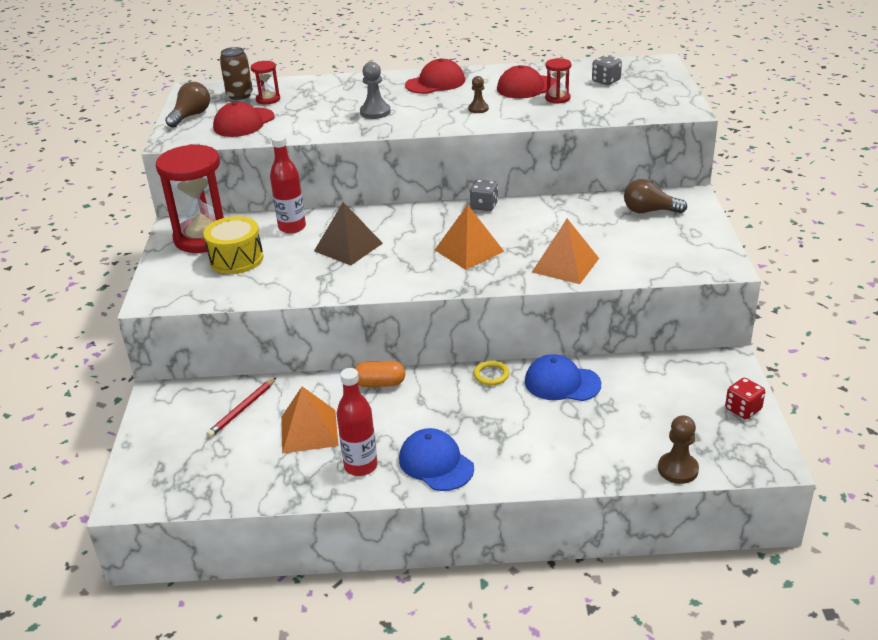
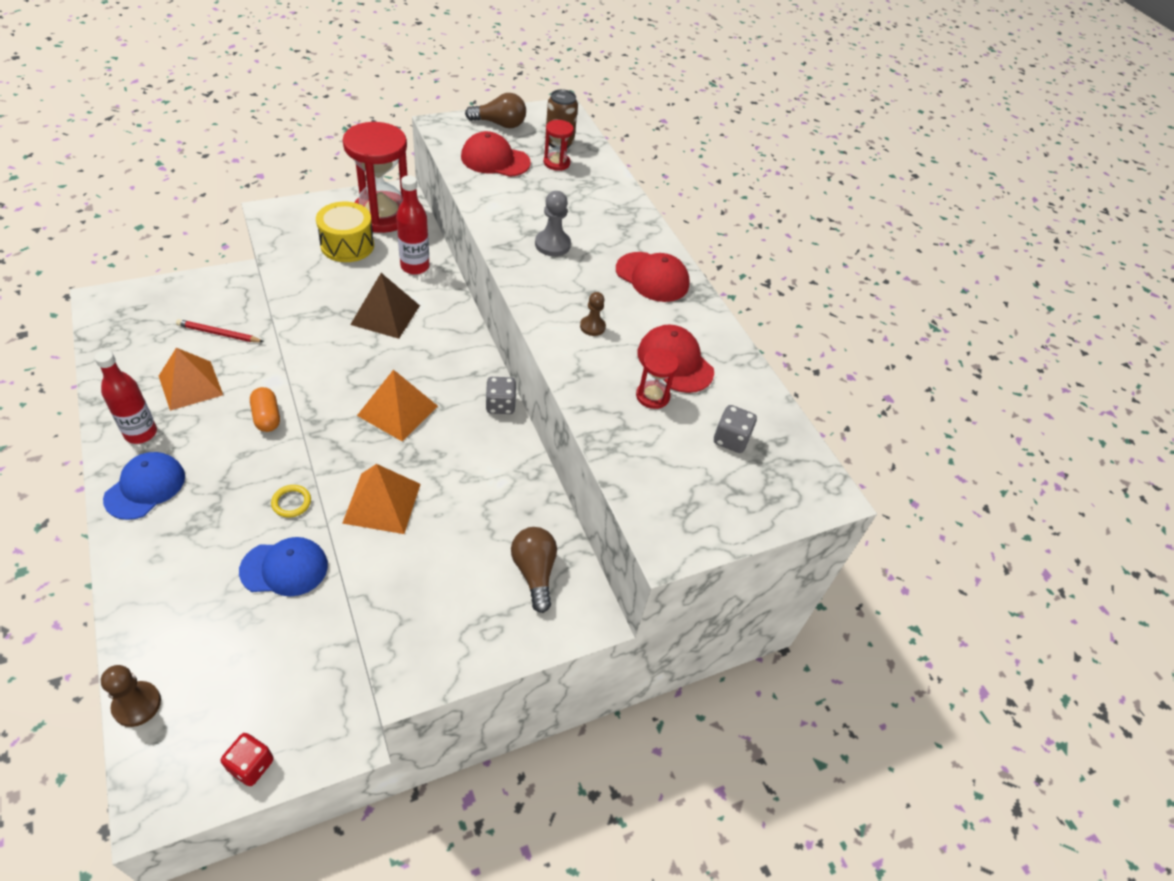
camera: 60 degrees right, 15 degrees up
blue cap [525,354,601,401] -> blue cap turned 90 degrees clockwise [239,537,328,596]

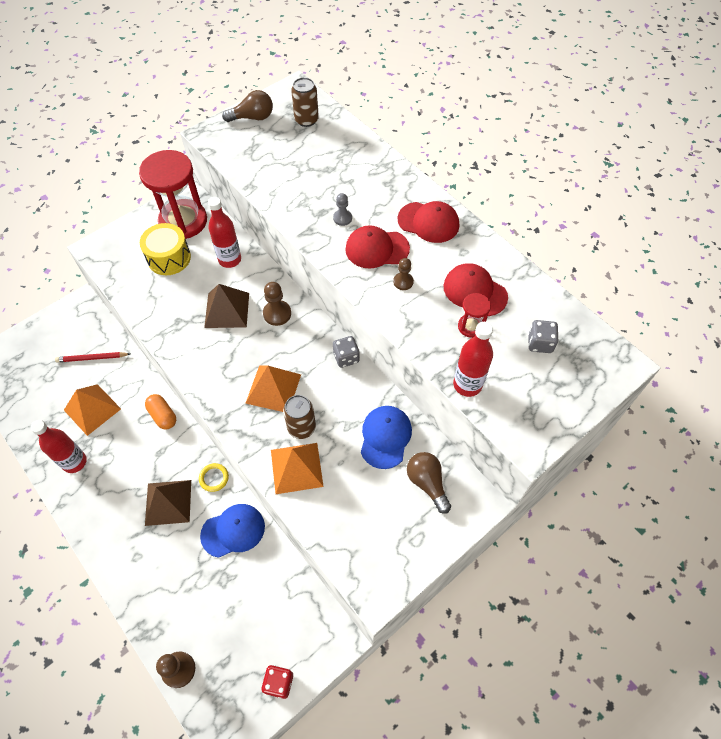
camera: 10 degrees left, 10 degrees up
blue cap [103,452,185,520] -> blue cap moved to [361,406,412,469]
red cap [461,131,531,177] -> red cap moved to [345,225,410,269]
grey pawn [535,191,571,256] -> grey pawn [333,193,352,226], size x0.66
red hourglass [544,120,574,171] -> none
none -> brown pyramid [145,480,191,526]
none -> brown pawn [263,282,291,326]
none -> brown can [283,395,316,439]
none -> red bottle [453,322,493,397]

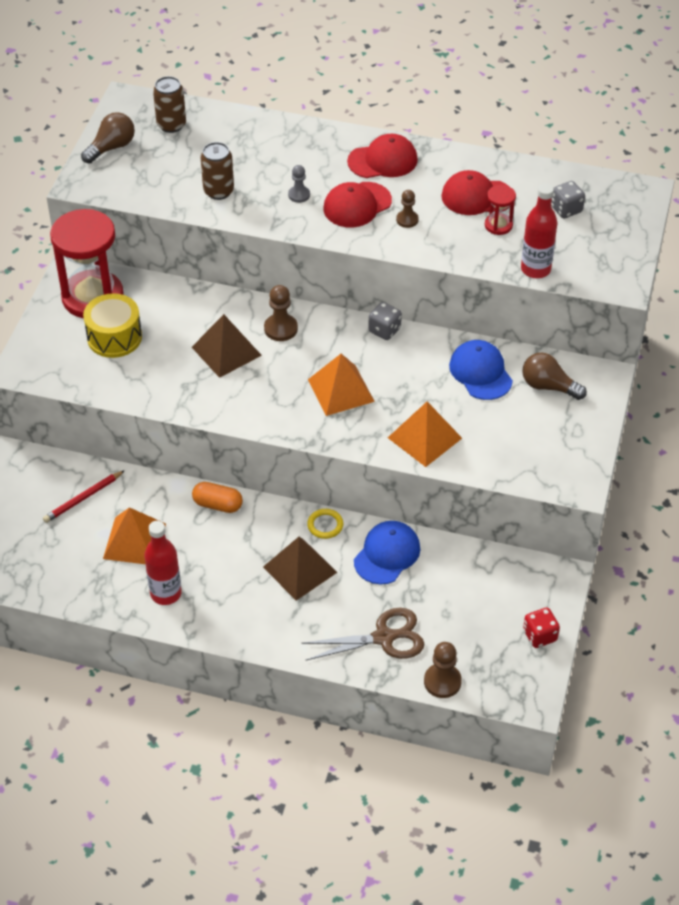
camera: 35 degrees left, 10 degrees down
red bottle [208,197,241,268] -> none
brown can [283,395,316,439] -> brown can moved to [201,142,234,200]
none -> brown scissors [301,608,424,661]

